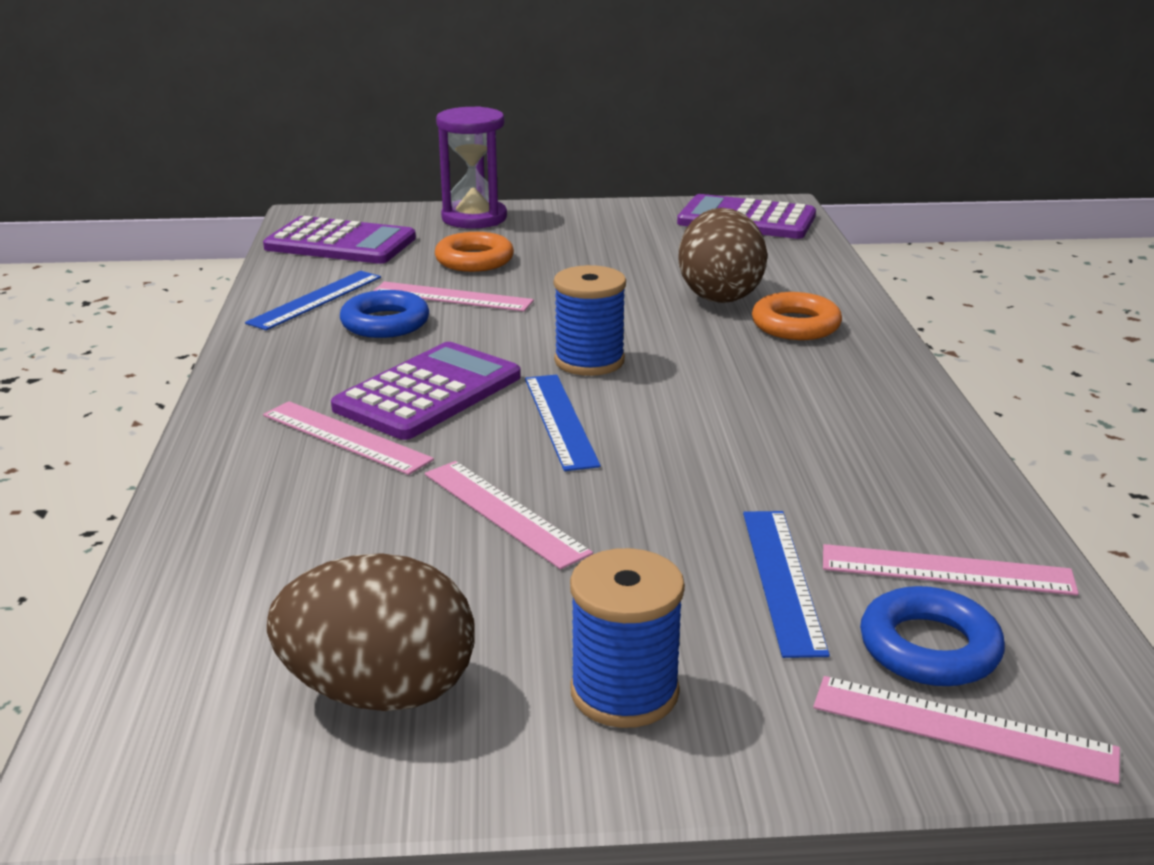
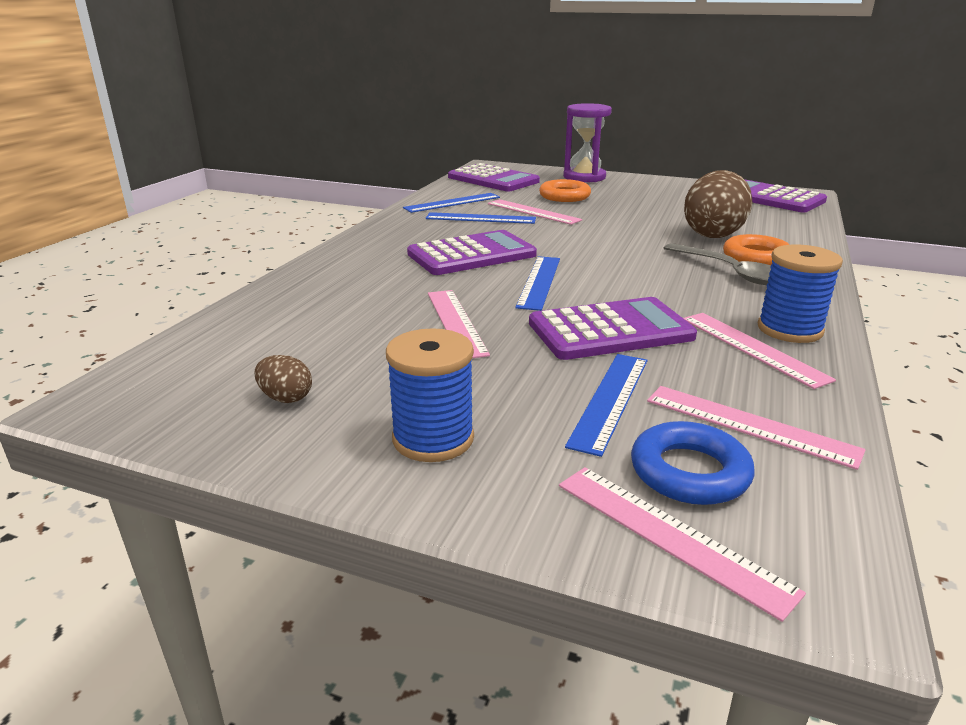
camera: 25 degrees right, 0 degrees up
pink ruler [263,401,434,475] -> pink ruler moved to [683,313,836,389]
brown egg [267,553,475,711] -> brown egg [254,355,312,403], size x0.44
blue ring [340,290,429,338] -> blue ruler [426,212,536,224]
blue spool [554,265,626,376] -> blue spool moved to [758,244,843,343]
none -> purple calculator [529,297,697,360]
none -> grey spoon [664,243,771,285]

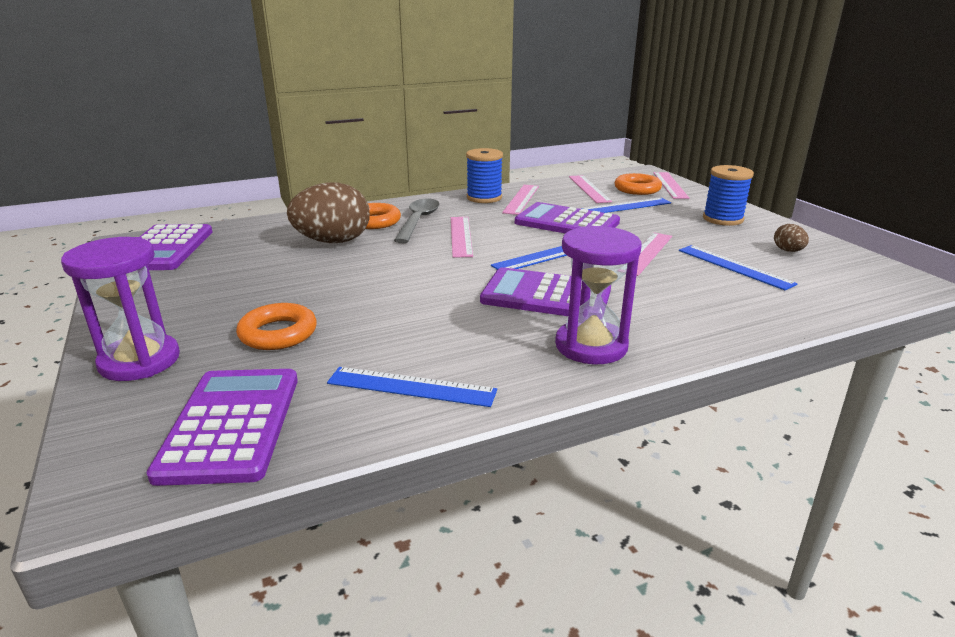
camera: 135 degrees left, 0 degrees up
blue ruler [426,212,536,224] -> blue ruler moved to [679,245,798,290]
pink ruler [488,199,582,225] -> pink ruler moved to [451,217,473,258]
blue ring [631,421,754,505] -> orange ring [614,173,662,195]
none -> purple hourglass [555,226,642,364]

